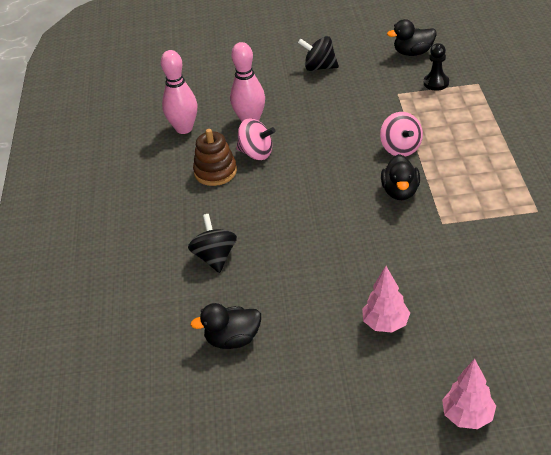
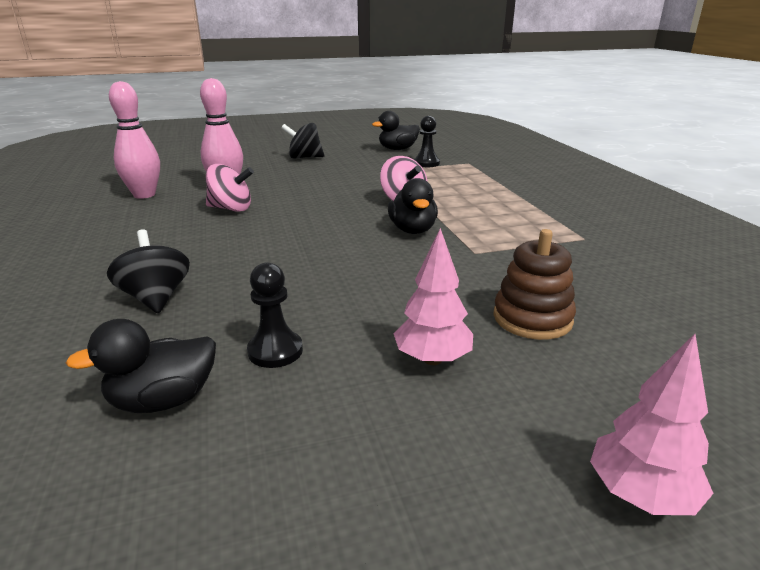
camera: 15 degrees left, 15 degrees down
brown stacking toy [193,129,237,186] -> brown stacking toy moved to [493,229,576,340]
none -> black pawn [247,263,303,368]

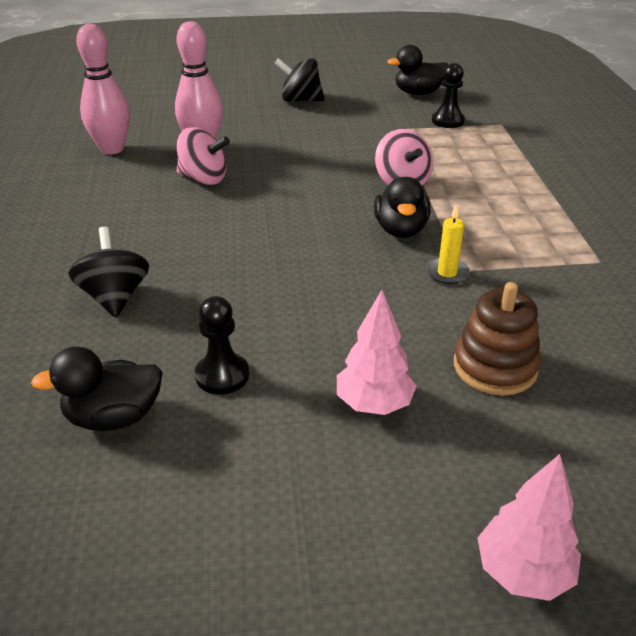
camera: 10 degrees right, 10 degrees up
none -> yellow candle [426,205,470,284]

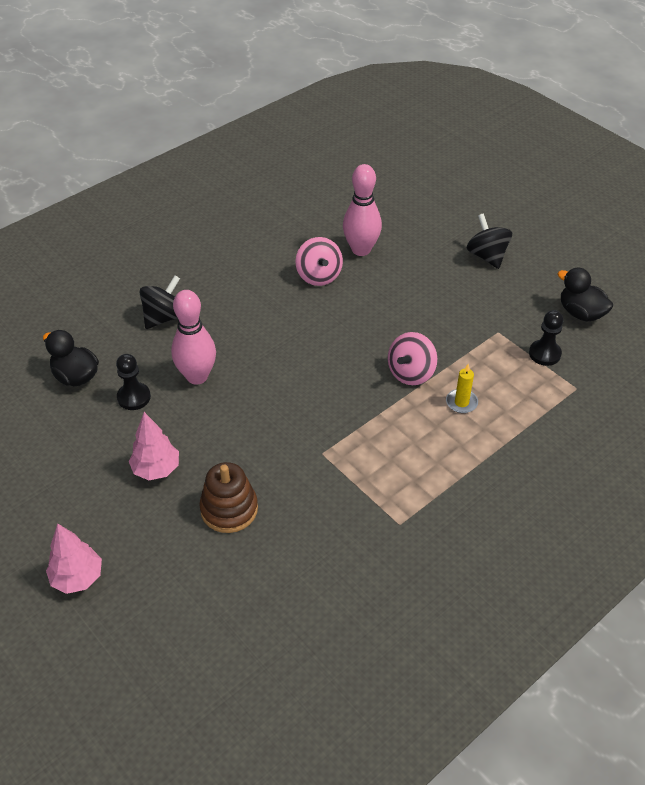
camera: 55 degrees right, 10 degrees up
pink bowling pin [76,24,130,154] -> pink bowling pin moved to [171,290,216,385]
black duck [374,177,431,238] -> none
yellow candle [426,205,470,284] -> yellow candle moved to [446,364,478,413]

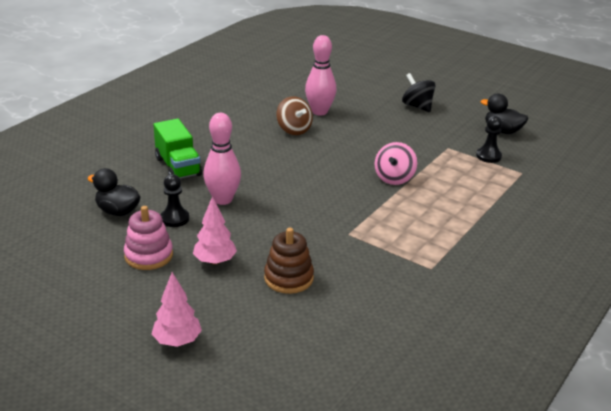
camera: 15 degrees left, 15 degrees down
black spinning top [140,275,180,329] -> green truck [153,119,202,179]
pink spinning top [295,237,343,286] -> brown spinning top [276,96,313,135]
yellow candle [446,364,478,413] -> none
none -> pink stacking toy [124,206,173,270]

